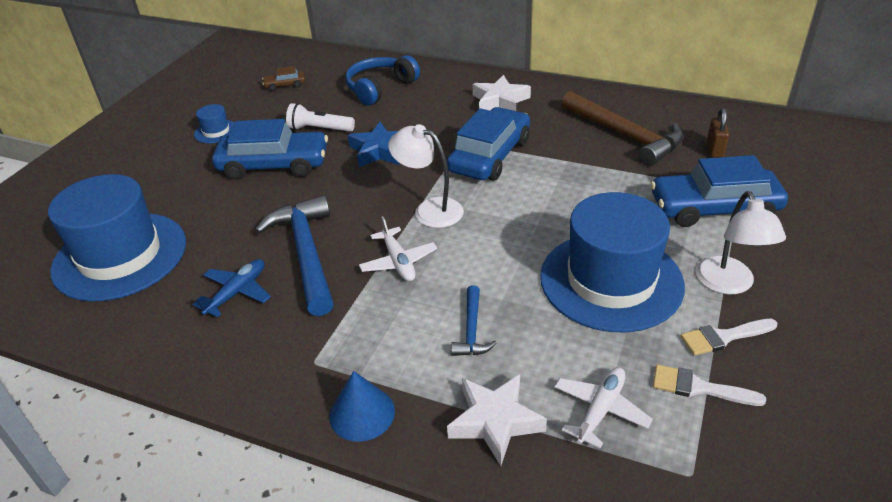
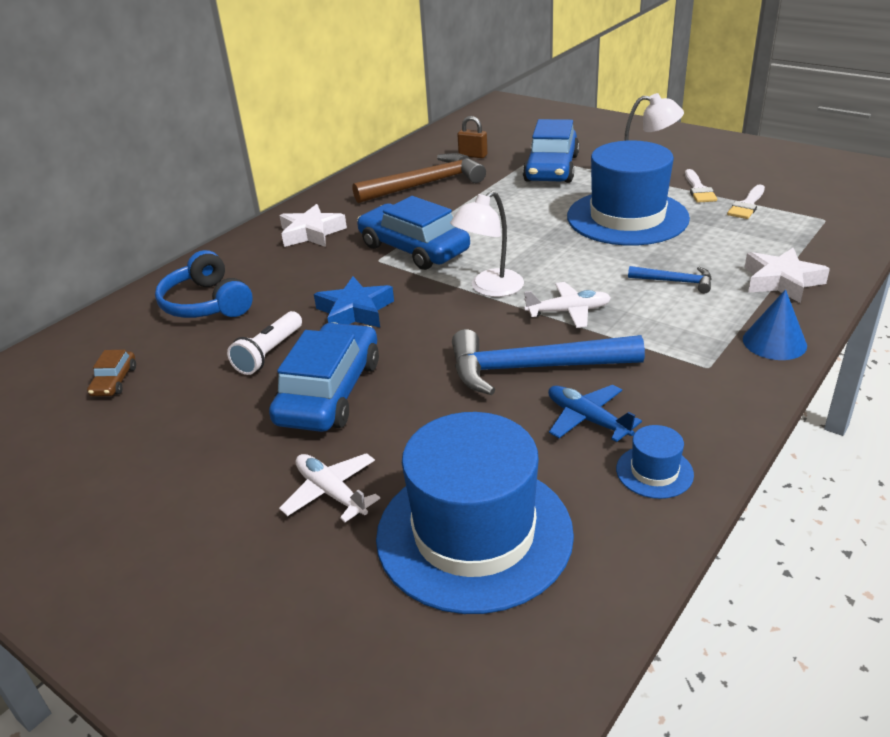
camera: 75 degrees left, 5 degrees down
blue hat [194,104,235,144] -> blue hat moved to [616,425,694,499]
white plane [554,367,653,448] -> white plane moved to [279,453,380,522]

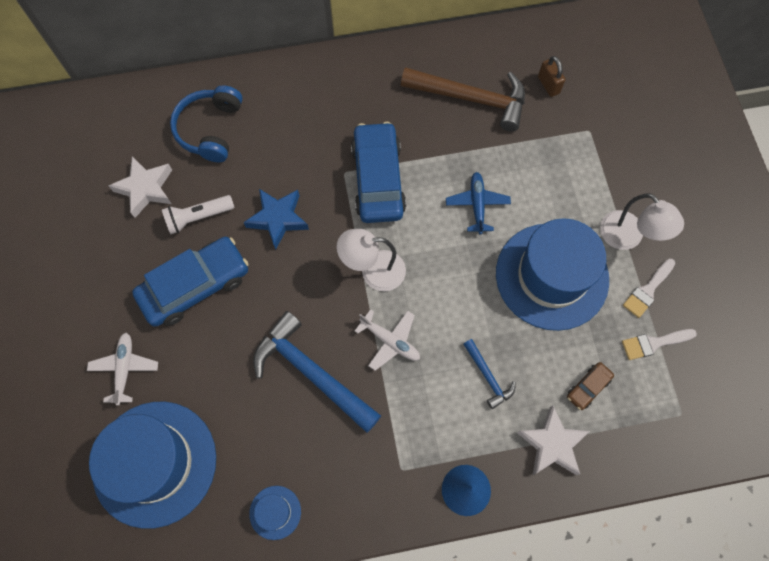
camera: 40 degrees right, 35 degrees up
brown car [87,350,136,396] -> brown car moved to [567,362,614,410]
white star [280,204,347,247] -> white star moved to [109,156,172,218]
blue car [523,119,579,183] -> none
blue plane [548,385,642,442] -> blue plane moved to [446,172,511,234]

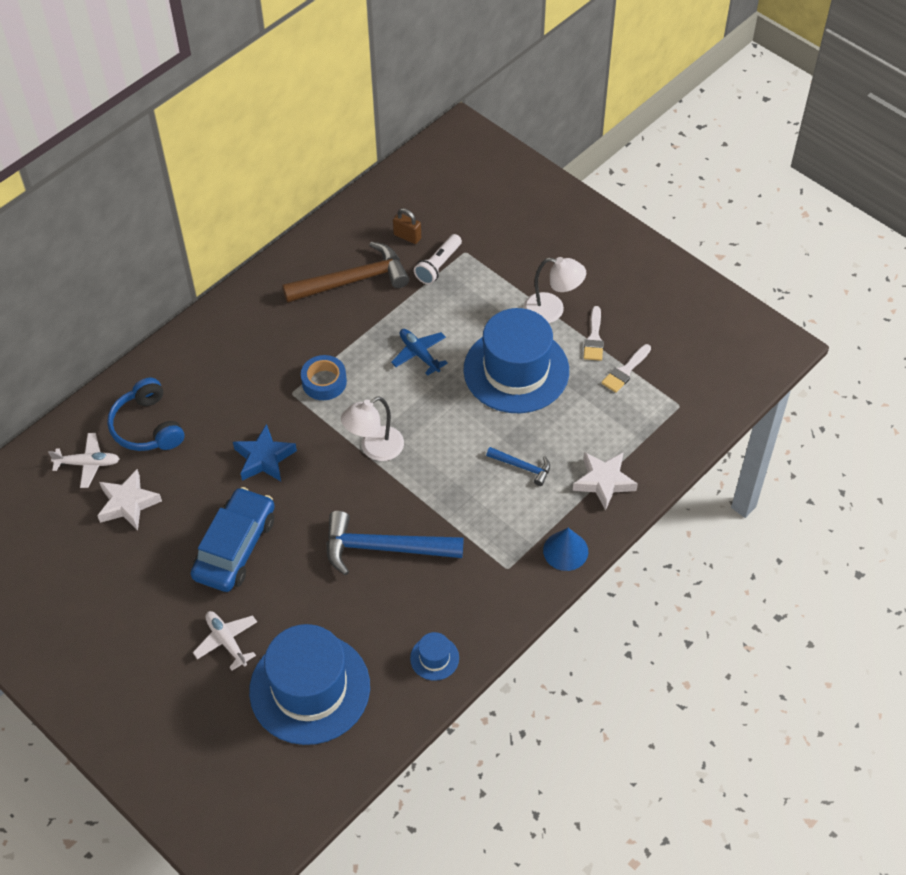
camera: 35 degrees left, 15 degrees down
white flashlight [162,195,234,234] -> white flashlight moved to [414,234,462,284]
blue car [351,122,406,223] -> blue tape [301,355,347,400]
white plane [355,309,420,371] -> white plane moved to [48,433,119,488]
brown car [567,362,614,410] -> none

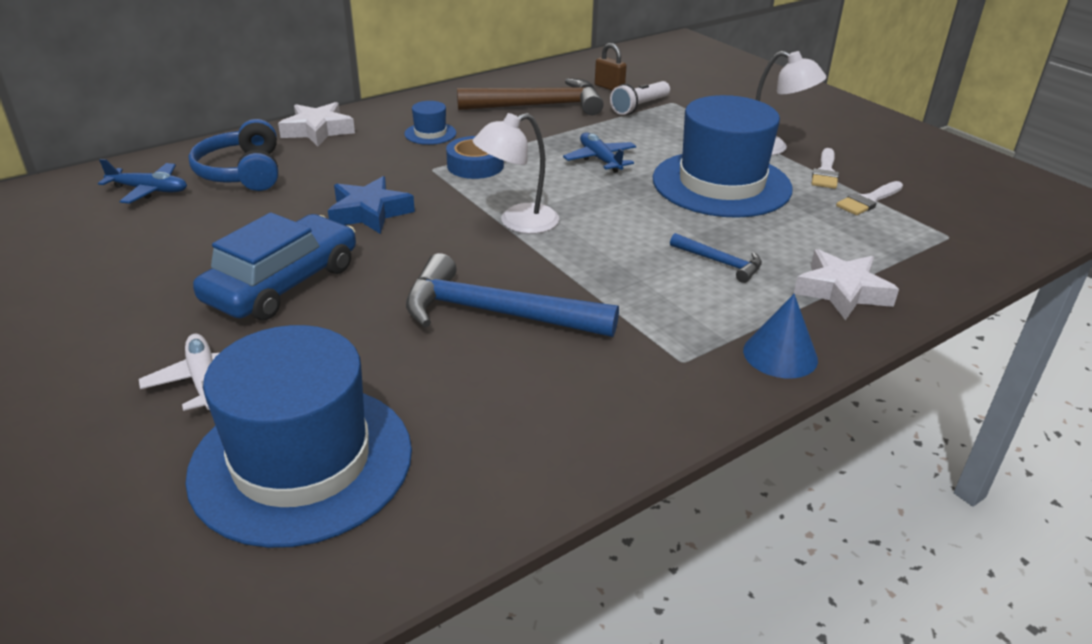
camera: 10 degrees right, 20 degrees down
white plane [48,433,119,488] -> blue plane [98,159,187,204]
white star [97,469,162,530] -> white star moved to [278,102,355,146]
blue hat [410,632,459,681] -> blue hat moved to [404,101,456,145]

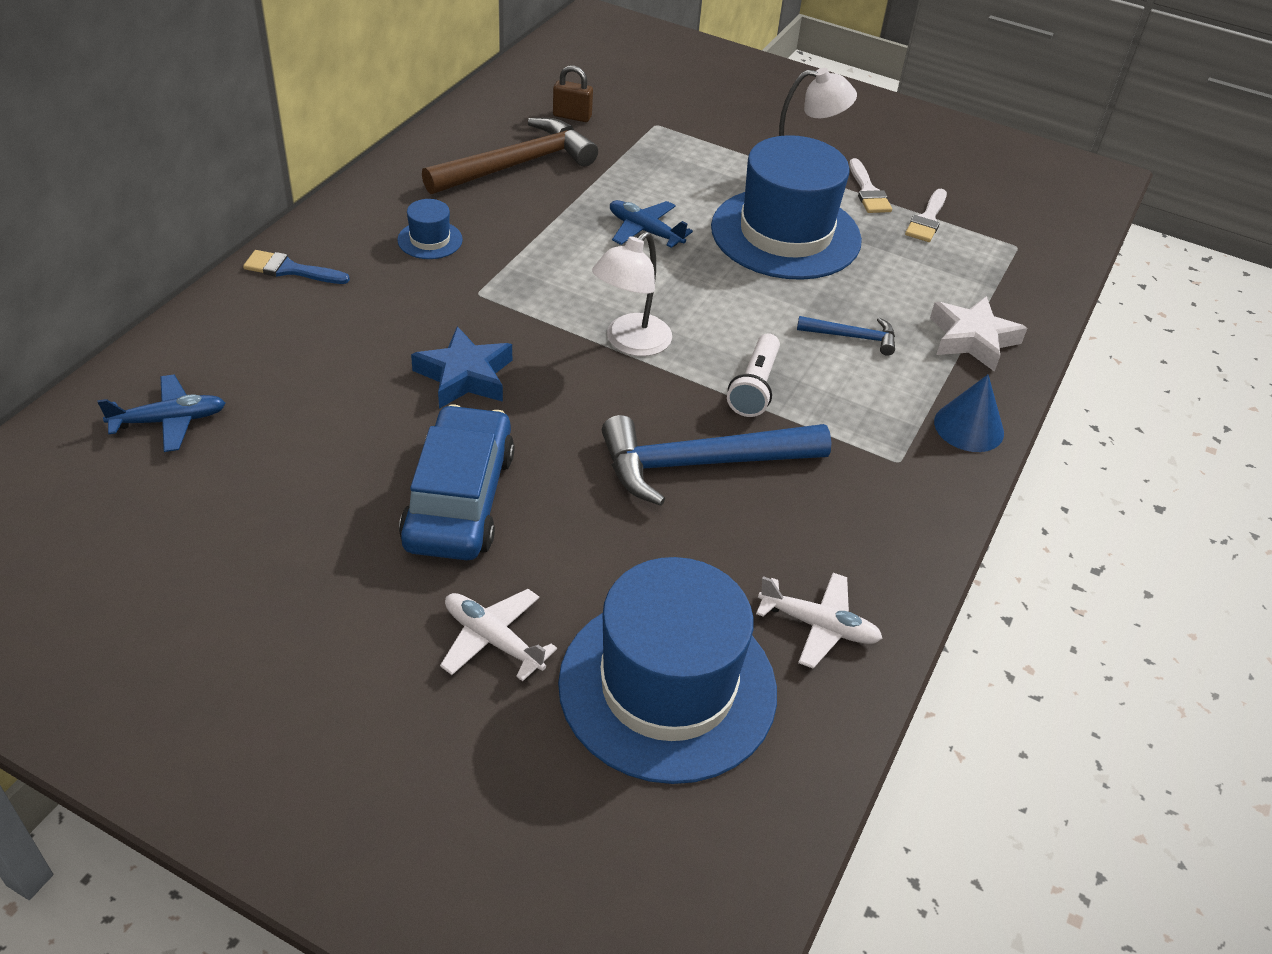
camera: 30 degrees left, 10 degrees up
blue headphones [189,119,278,191] -> none
white star [278,102,355,146] -> blue brush [243,250,350,284]
blue tape [446,136,504,179] -> none
white flashlight [610,81,670,115] -> white flashlight moved to [727,333,780,417]
none -> white plane [756,573,883,669]

